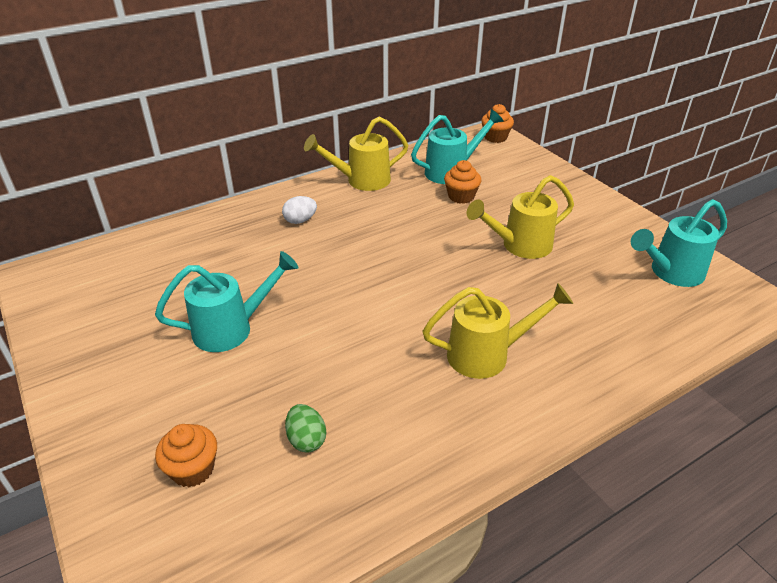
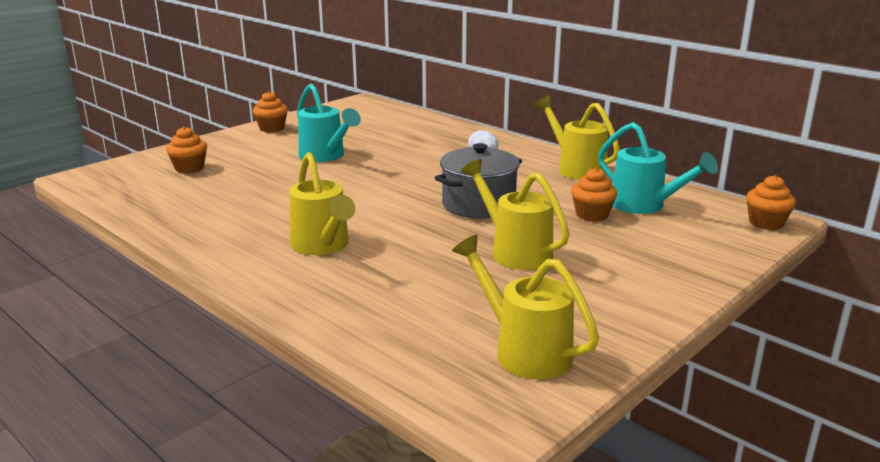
camera: 75 degrees right, 15 degrees down
green egg [285,404,326,453] -> none
turquoise watering can [631,199,727,287] -> yellow watering can [452,235,599,379]
none -> orange cupcake [253,91,288,132]
none -> grey pot [435,143,522,219]

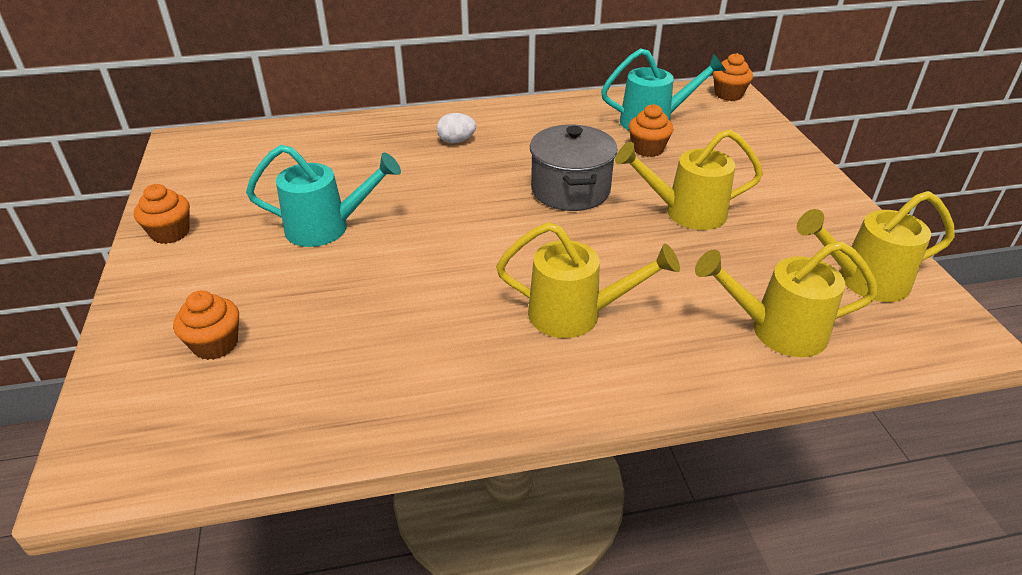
camera: 55 degrees left, 15 degrees up
yellow watering can [535,96,620,180] -> yellow watering can moved to [695,241,878,357]

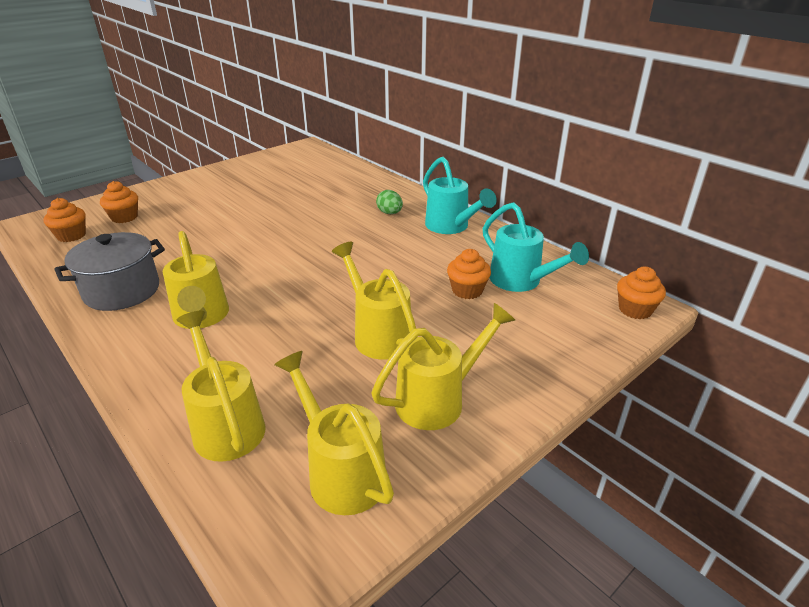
camera: 60 degrees right, 5 degrees down
orange cupcake [134,184,190,244] -> orange cupcake moved to [43,198,86,242]
turquoise watering can [246,145,401,247] -> turquoise watering can moved to [423,157,497,234]
white egg [437,113,476,143] -> green egg [376,190,403,214]
grey pot [530,125,618,211] -> grey pot moved to [54,232,165,311]
none -> yellow watering can [371,303,515,430]

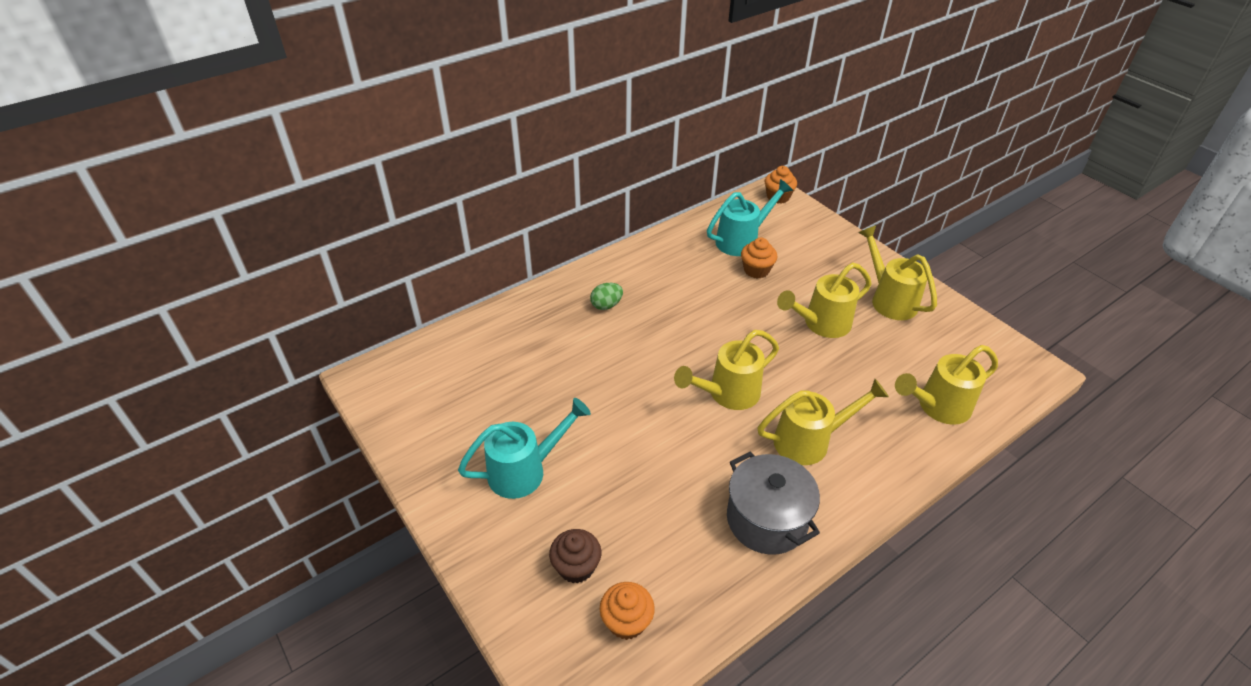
camera: 85 degrees left, 10 degrees up
orange cupcake [100,181,138,223] -> brown cupcake [549,529,601,584]
yellow watering can [274,351,394,515] -> yellow watering can moved to [674,330,779,410]
turquoise watering can [423,157,497,234] -> turquoise watering can moved to [458,398,591,499]

